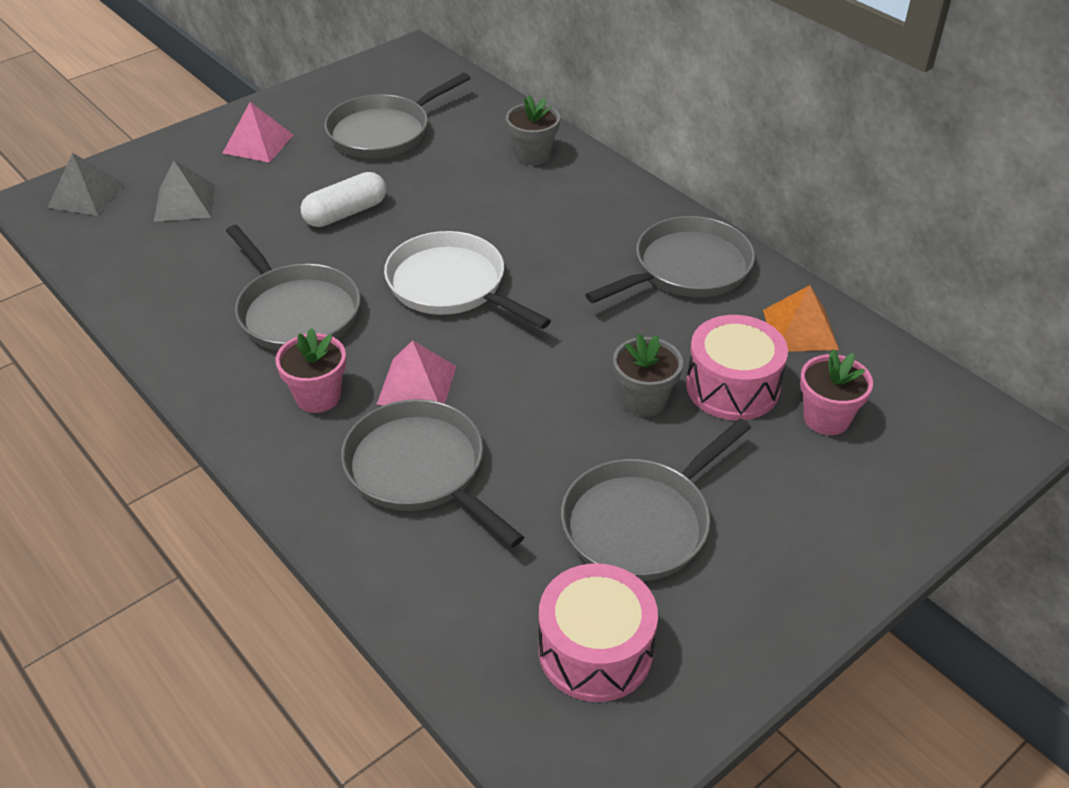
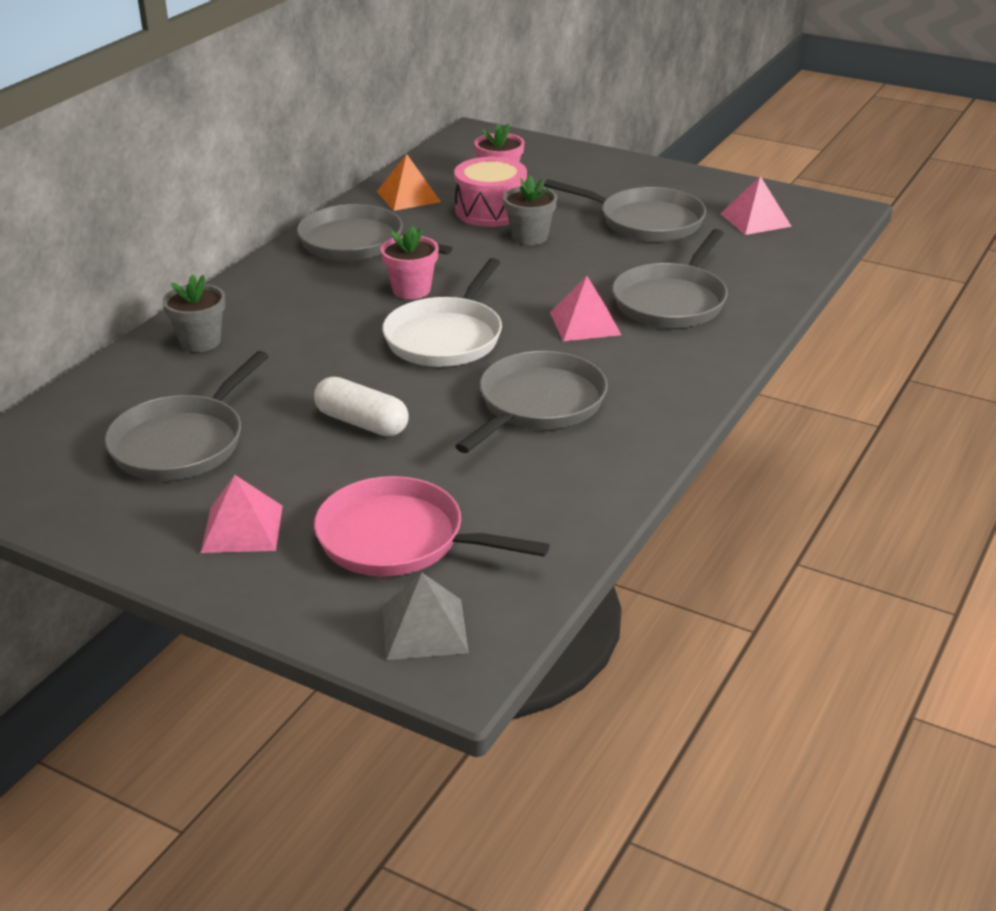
camera: 110 degrees left, 10 degrees down
grey pyramid [154,160,215,222] -> pink pan [314,476,550,577]
pink flower pot [275,328,346,413] -> pink flower pot moved to [381,226,439,299]
grey pan [325,73,470,159] -> grey pan turned 90 degrees clockwise [105,351,269,481]
pink drum [539,563,658,702] -> pink pyramid [720,176,792,235]

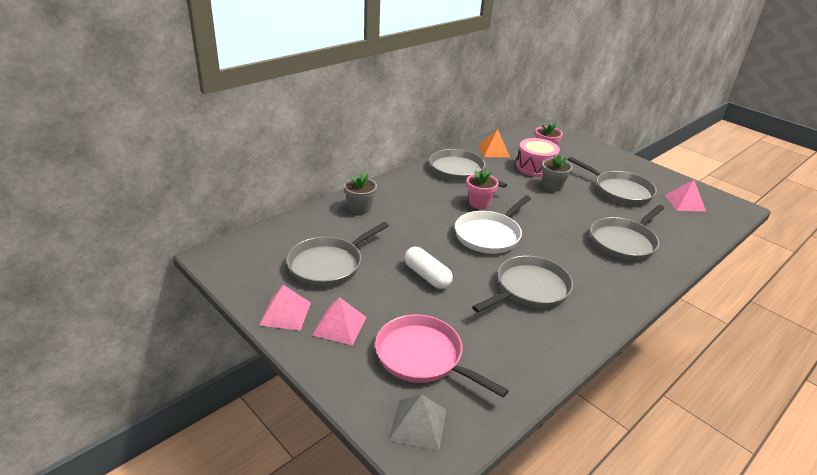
camera: 15 degrees right, 0 degrees up
pink pyramid [550,276,621,341] -> pink pyramid moved to [259,285,311,330]

